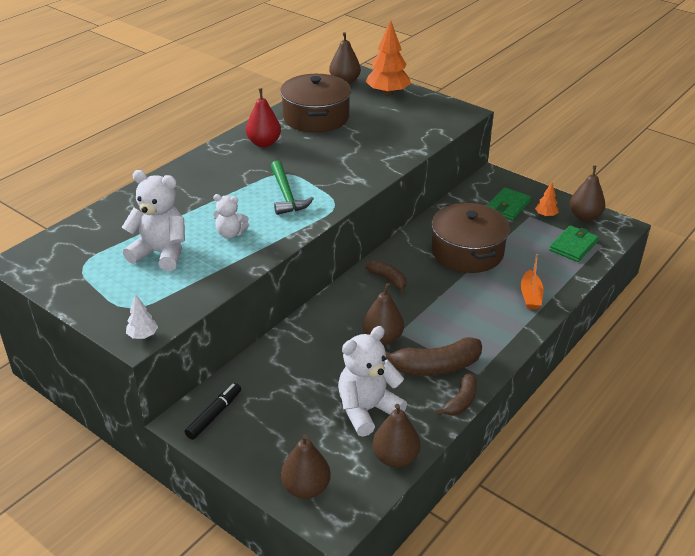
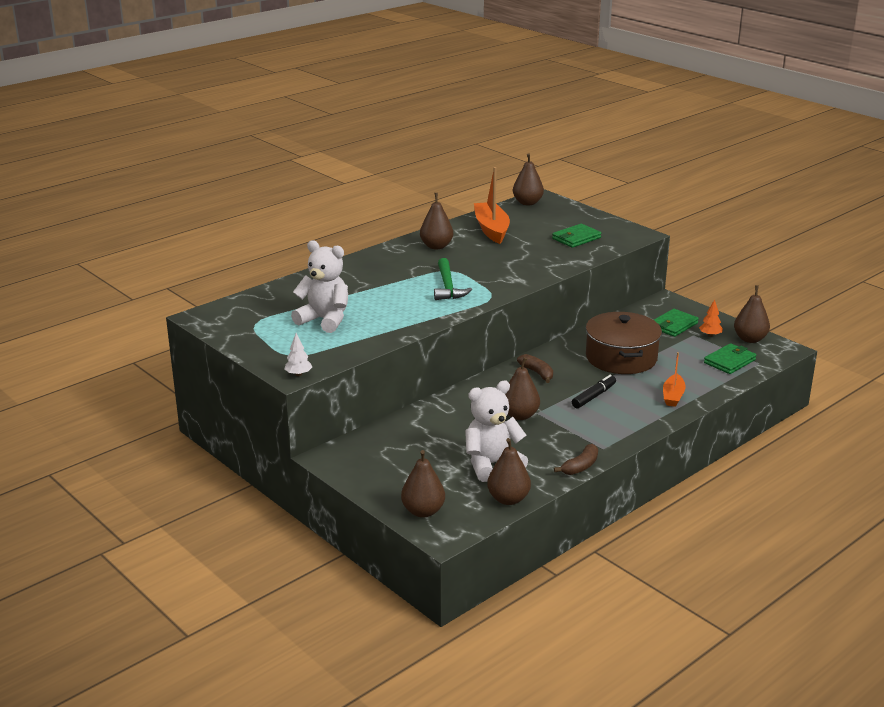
camera: 10 degrees right, 10 degrees down
black marker [185,383,241,440] -> black marker moved to [572,375,616,408]
white teddy bear [213,194,249,238] -> none
red pear [246,88,281,147] -> brown pear [420,193,453,249]
brown pot [280,74,351,133] -> orange boat [474,167,510,244]
orange tree [366,20,411,96] -> none
brown banana [385,337,482,376] -> none
none -> green wallet [552,224,601,248]

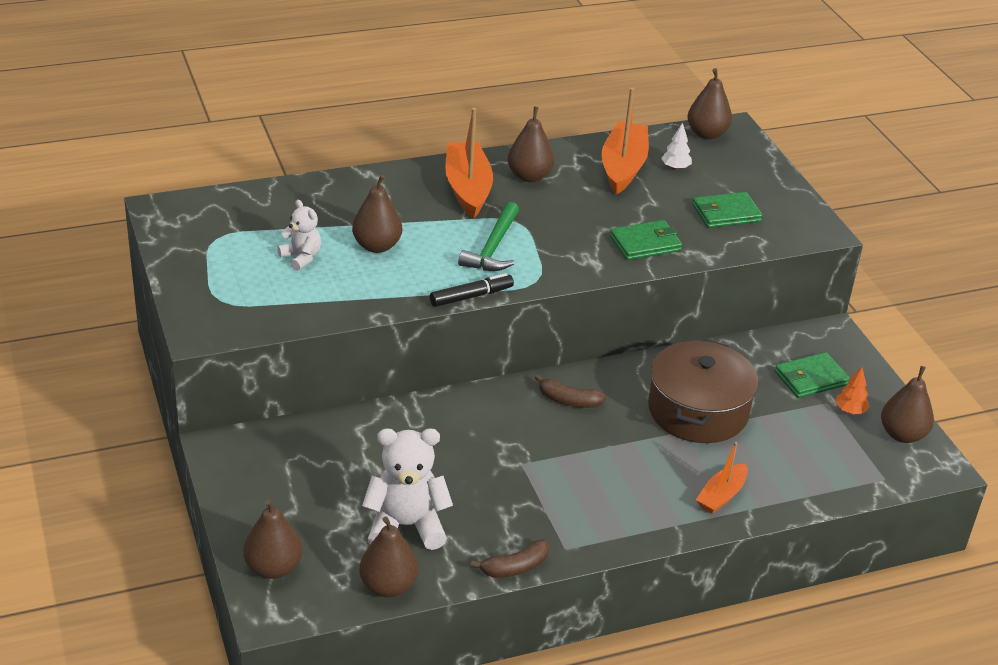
camera: 20 degrees right, 10 degrees up
white tree [284,333,312,376] -> white tree moved to [661,122,692,170]
white teddy bear [291,240,348,333] -> white teddy bear [277,200,321,271], size x0.57
brown pear [505,357,540,420] -> brown pear moved to [352,175,402,253]
brown banana [517,354,553,383] -> brown banana turned 120 degrees clockwise [535,374,606,408]
black marker [572,375,616,408] -> black marker moved to [430,273,514,307]
green wallet [704,343,757,374] -> green wallet moved to [610,220,682,260]
none -> orange boat [445,108,493,219]

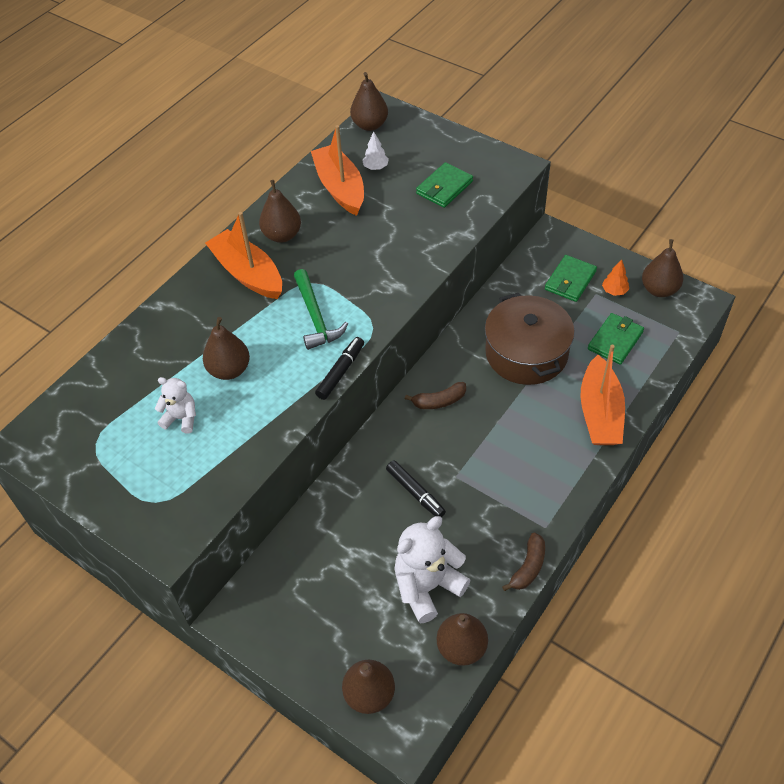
camera: 30 degrees left, 15 degrees up
green wallet [610,220,682,260] -> green wallet moved to [588,313,644,365]
orange boat [696,442,748,514] -> orange boat [580,345,625,445], size x1.71
none -> black marker [386,460,446,518]

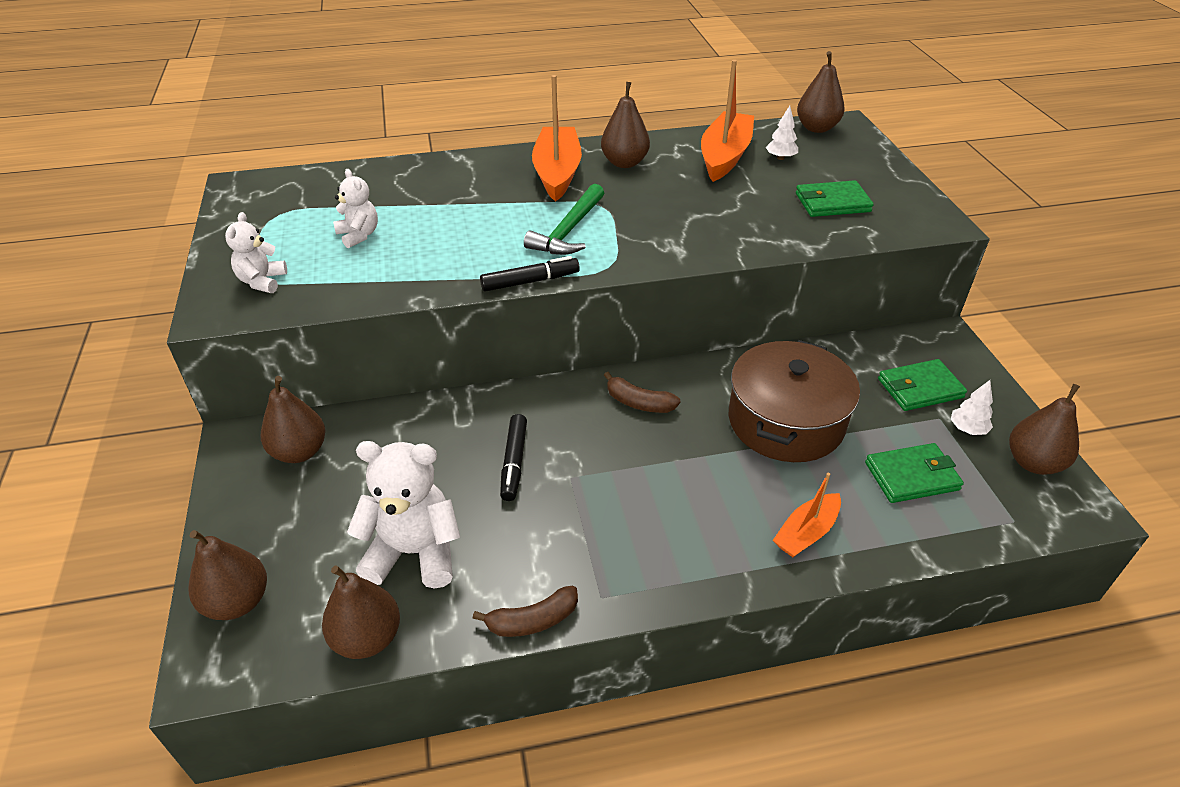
camera: 40 degrees right, 10 degrees down
brown pear [203,317,250,380] -> brown pear moved to [261,376,325,463]
orange boat [580,345,625,445] -> orange boat [773,473,841,557], size x0.58
orange tree [602,259,629,296] -> white tree [951,380,993,435]
none -> white teddy bear [225,212,287,293]

